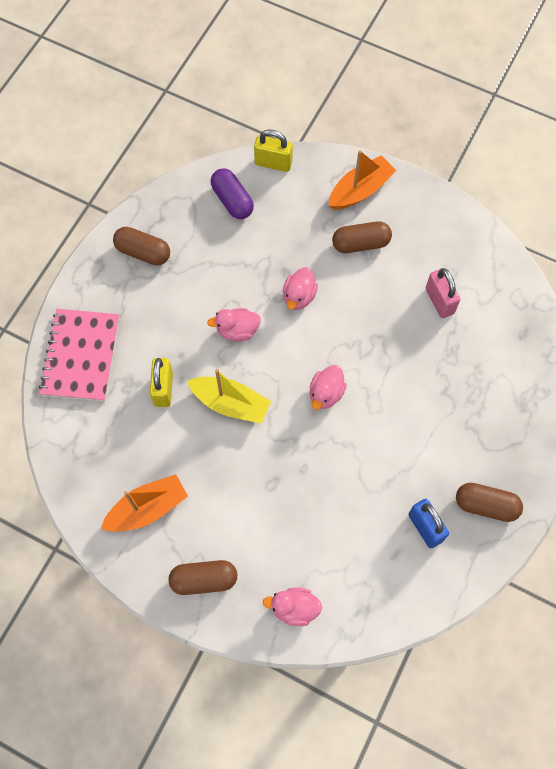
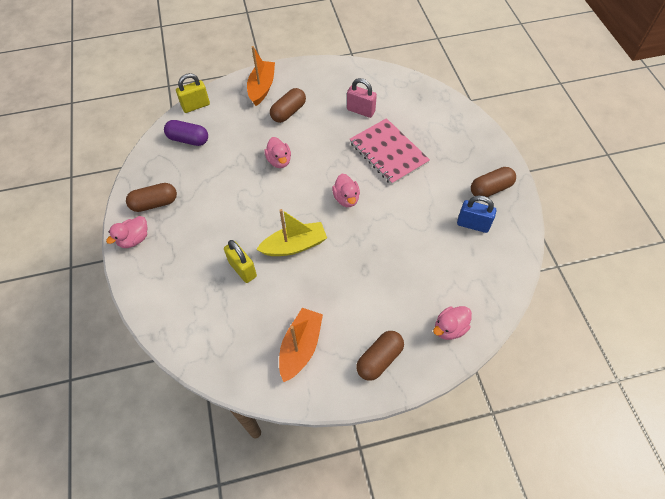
camera: 40 degrees left, 10 degrees down
pink notebook [39,309,119,401] -> pink notebook moved to [350,118,430,185]
pink duck [207,308,261,341] -> pink duck moved to [106,216,148,248]

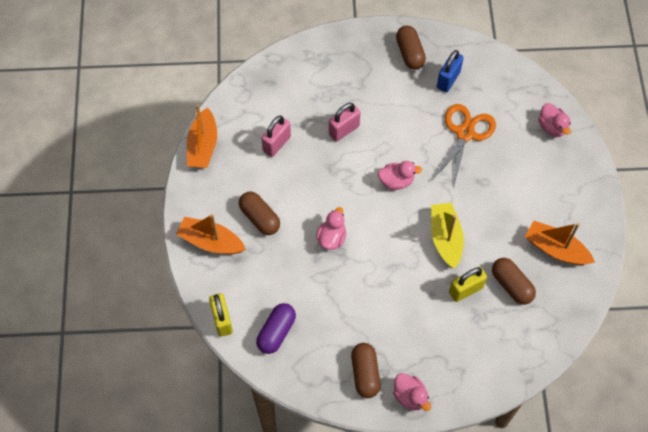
camera: 80 degrees left, 5 degrees up
pink duck [264,137,291,168] -> pink duck turned 60 degrees counterclockwise [316,207,346,250]
pink notebook [350,118,430,185] -> pink padlock [329,103,360,142]
brown capsule [356,331,404,381] -> brown capsule moved to [492,258,536,305]
none -> orange boat [187,105,217,168]
none -> orange scissors [432,104,496,190]

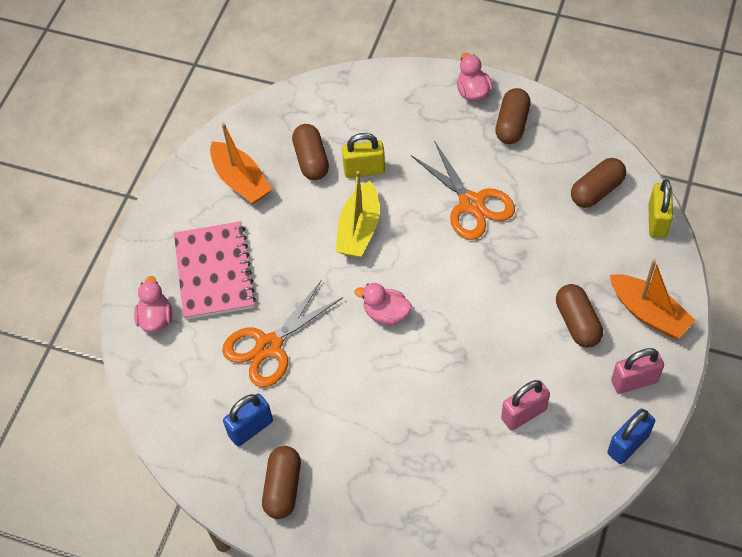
camera: 155 degrees left, 5 degrees down
orange boat [187,105,217,168] -> blue padlock [607,409,655,464]
purple capsule [256,303,296,354] -> brown capsule [571,158,626,208]
pink duck [316,207,346,250] -> none
pink padlock [329,103,360,142] -> pink padlock moved to [611,348,664,394]
none -> pink notebook [174,221,256,320]
none -> orange scissors [411,140,515,240]

